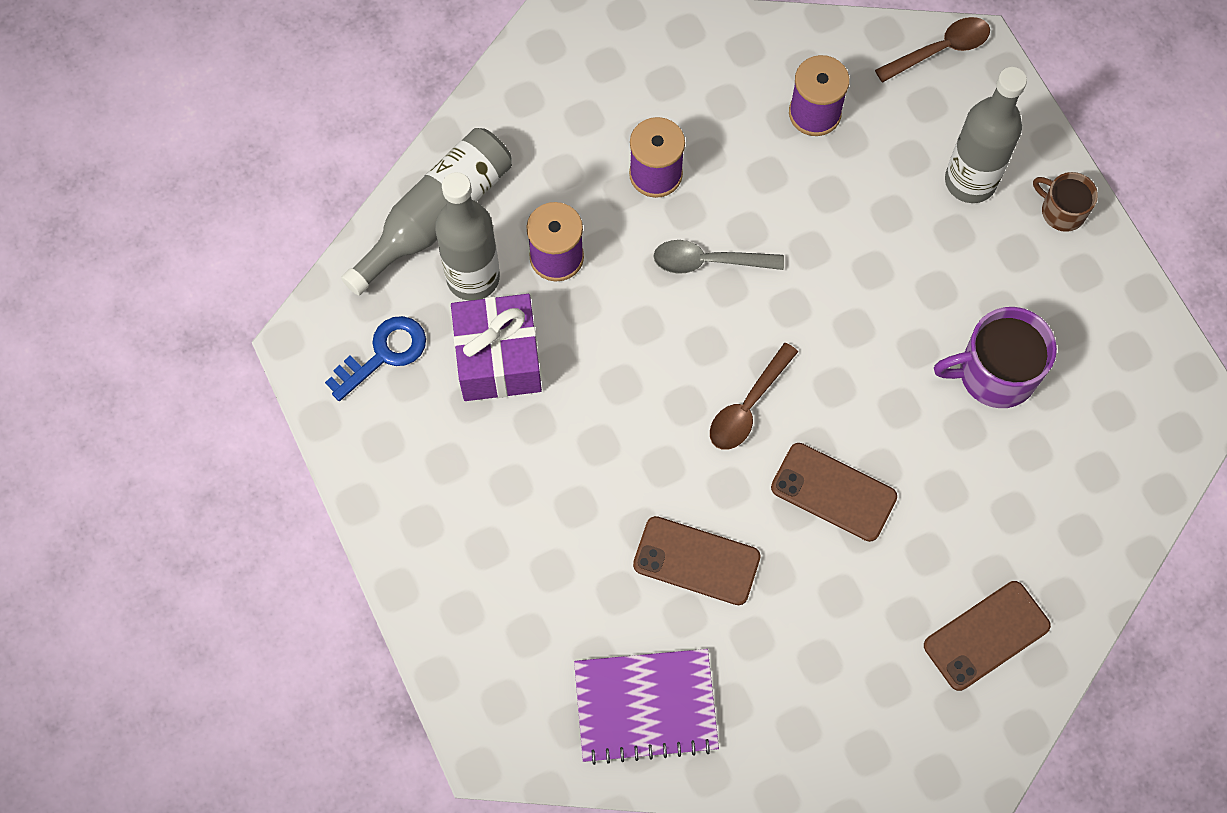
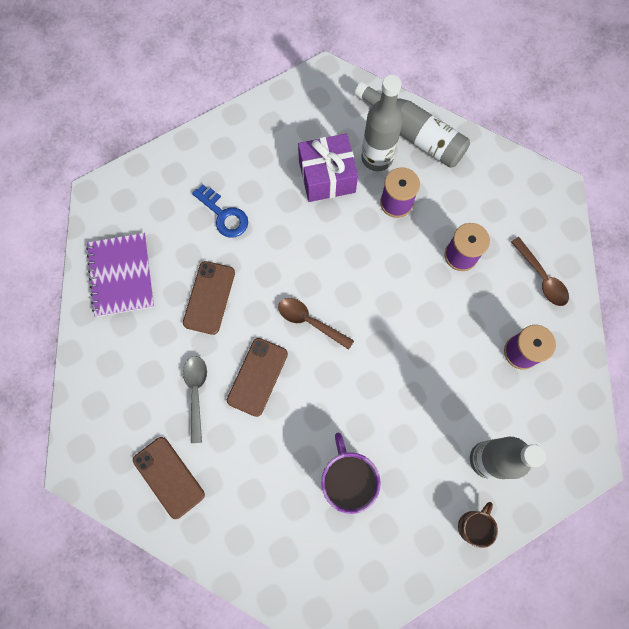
camera: 85 degrees right, 5 degrees up
blue key [325,316,426,401] -> blue key moved to [192,185,248,238]
grey spoon [653,240,784,274] -> grey spoon moved to [183,356,207,443]
brown spoon [875,17,990,83] -> brown spoon moved to [511,237,569,306]

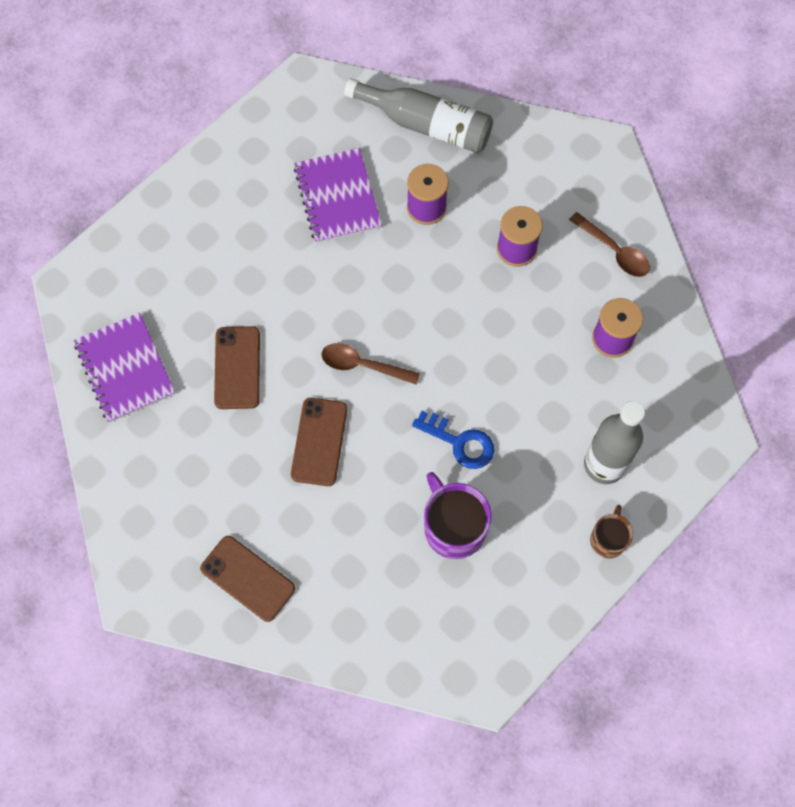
camera: 15 degrees left, 5 degrees down
grey spoon [183,356,207,443] -> none
blue key [192,185,248,238] -> blue key moved to [412,411,494,469]
purple gift [298,133,358,202] -> purple notebook [294,148,382,243]
grey bottle [361,75,403,171] -> none

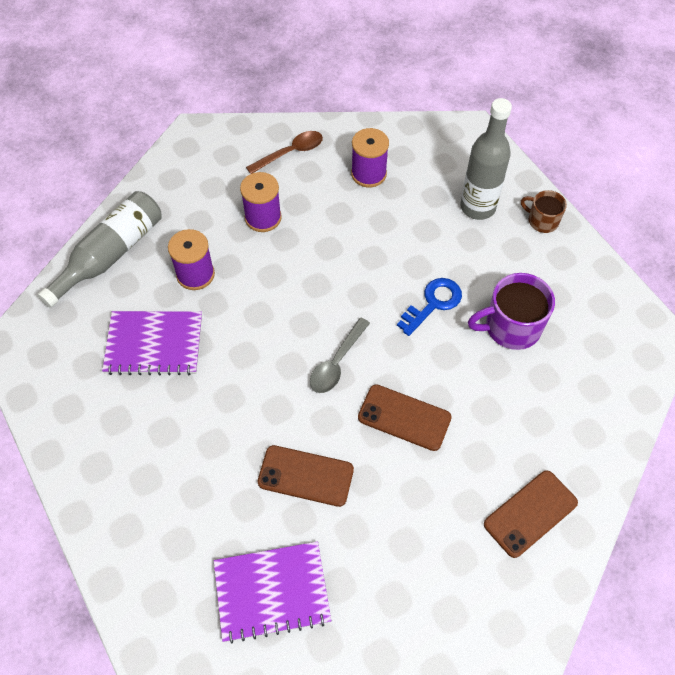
camera: 75 degrees left, 10 degrees down
brown spoon [321,343,420,385] -> grey spoon [310,318,370,393]

